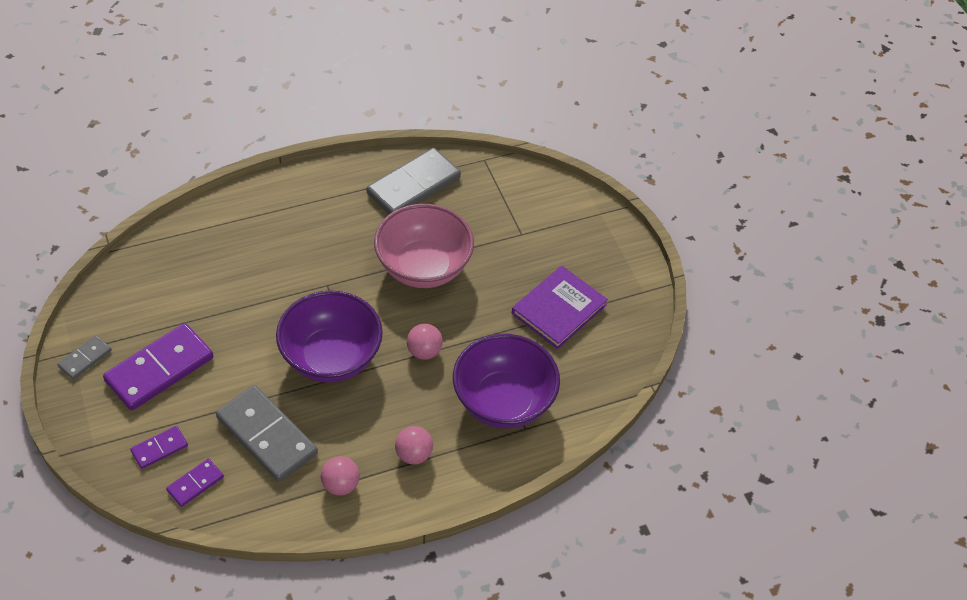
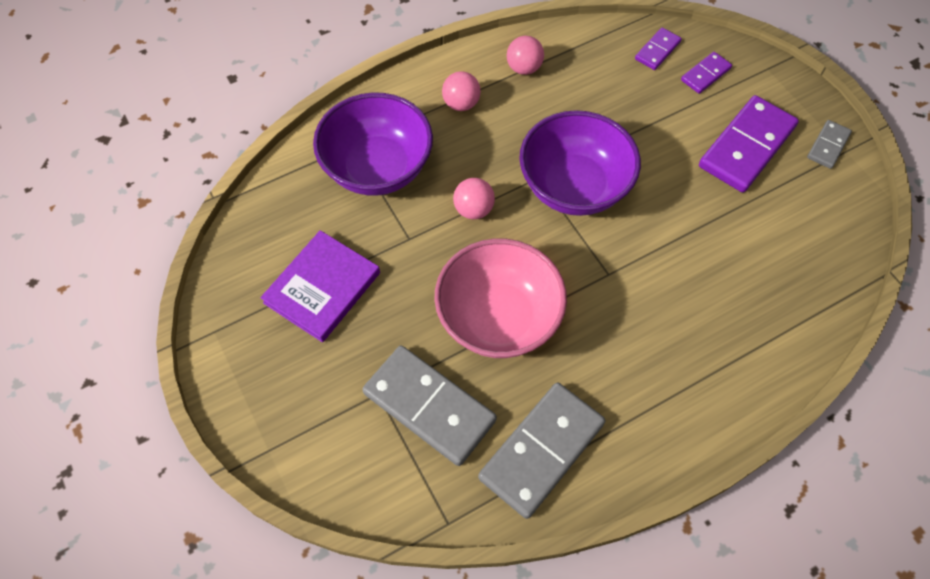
camera: 175 degrees right, 10 degrees up
grey domino [216,385,318,482] -> grey domino moved to [362,345,497,466]

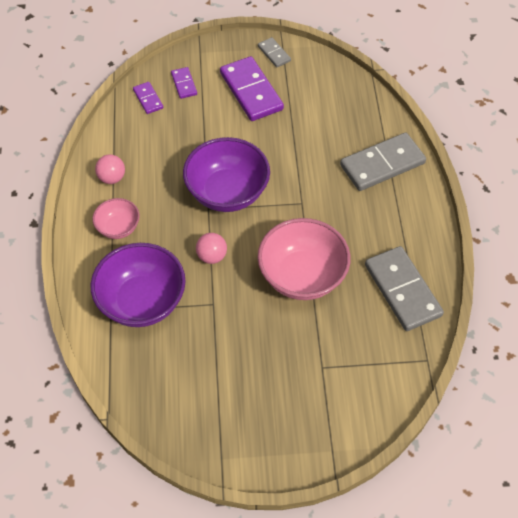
camera: 65 degrees left, 5 degrees down
purple book [260,230,380,342] -> none
grey domino [362,345,497,466] -> grey domino moved to [340,133,426,191]
pink ball [442,71,481,111] -> pink bowl [93,198,140,239]

